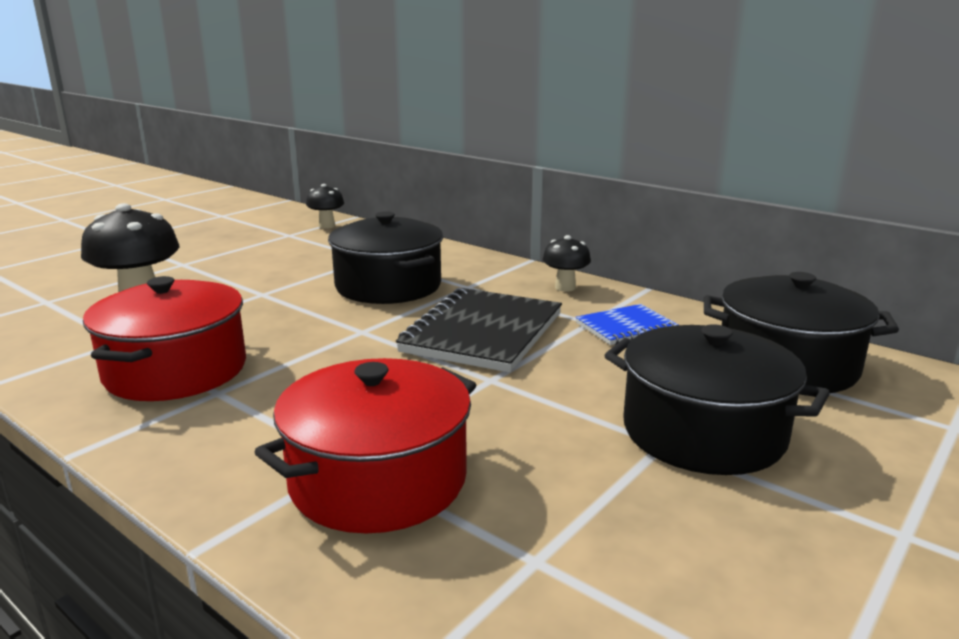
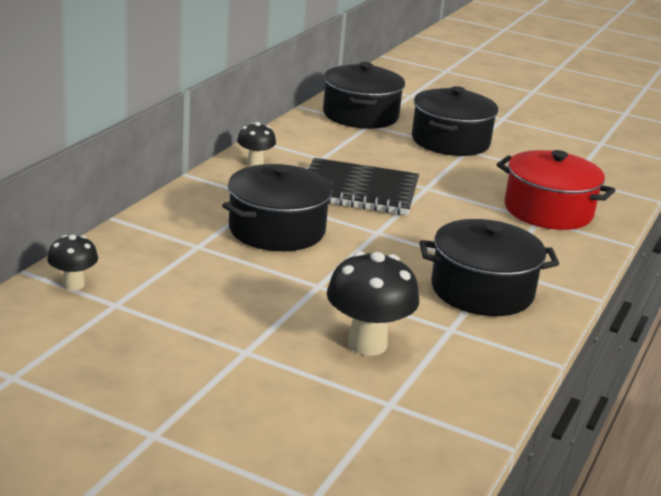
camera: 105 degrees left, 5 degrees up
red pot [83,276,246,401] -> black pot [420,219,559,316]
blue notebook [575,304,679,345] -> none

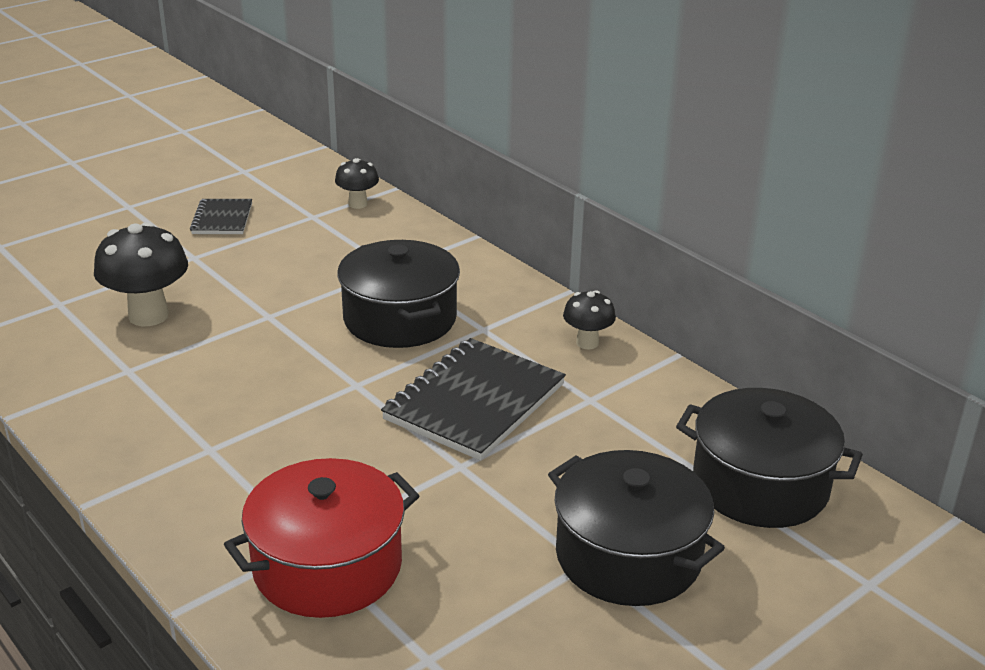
camera: 115 degrees right, 5 degrees up
black pot [420,219,559,316] -> none
none -> black notebook [190,199,252,234]

